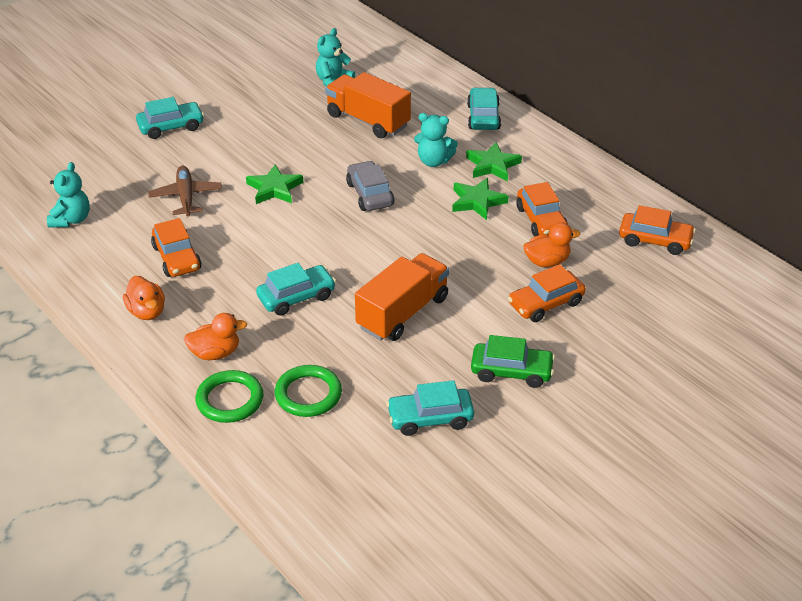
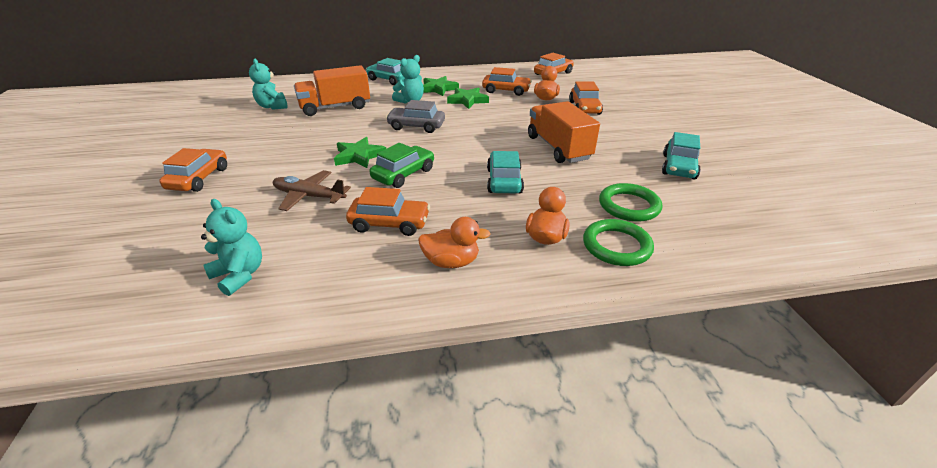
camera: 60 degrees left, 5 degrees down
turquoise car [136,97,204,139] -> orange car [159,148,227,192]
green car [471,335,555,388] -> green car moved to [369,143,434,188]

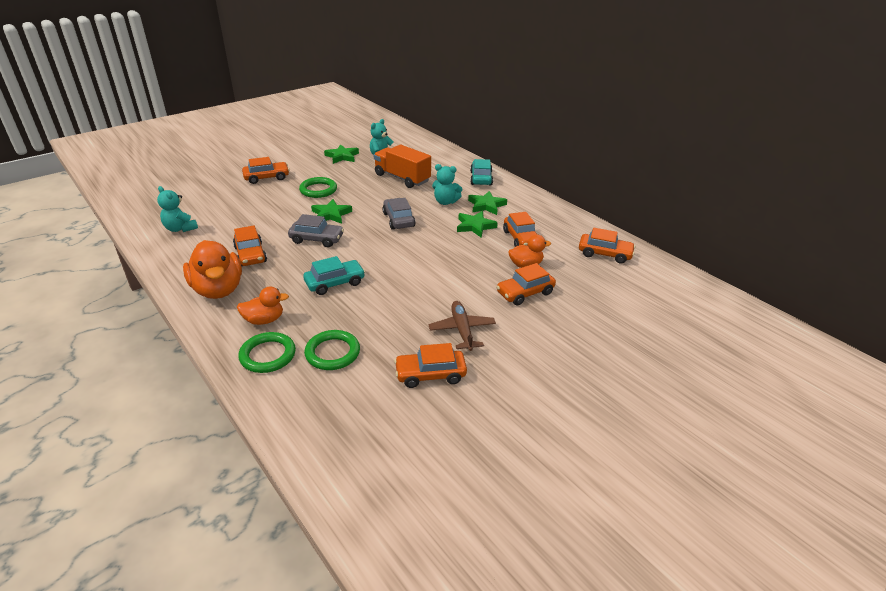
camera: 60 degrees right, 0 degrees up
turquoise teddy bear [201,199,262,296] -> turquoise teddy bear turned 120 degrees clockwise [157,186,198,232]
brown plane [273,170,351,211] -> brown plane moved to [429,301,496,351]
green car [369,143,434,188] -> grey car [288,214,344,247]
orange duck [418,217,491,268] -> orange duck [183,240,242,299], size x1.77
orange truck [528,101,600,163] -> none
turquoise car [662,132,701,180] -> orange car [394,343,467,388]
none -> green ring [299,177,337,198]
none -> green star [324,144,359,164]

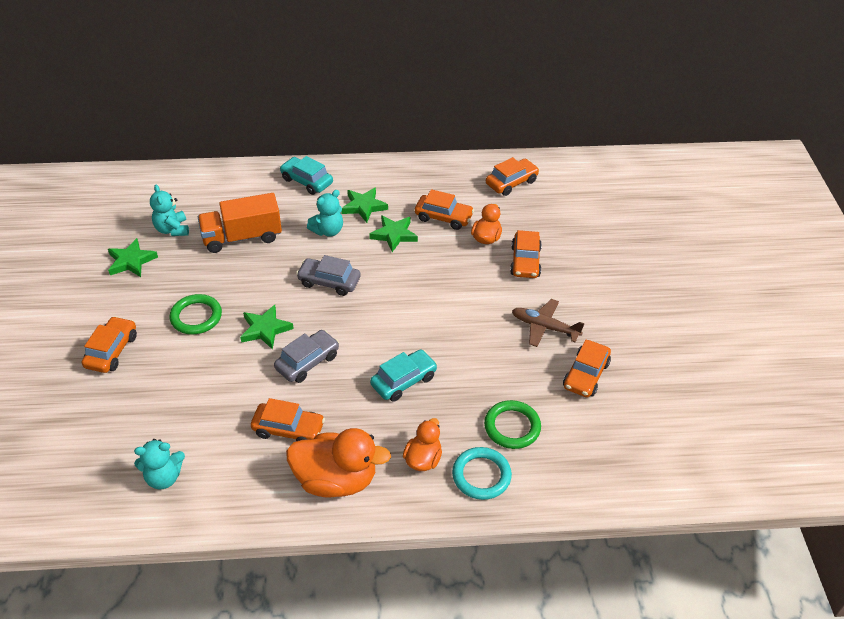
camera: 55 degrees left, 10 degrees up
green ring [238,332,296,373] -> turquoise ring [452,447,512,500]
turquoise car [303,256,365,295] -> turquoise car turned 45 degrees clockwise [370,349,437,402]

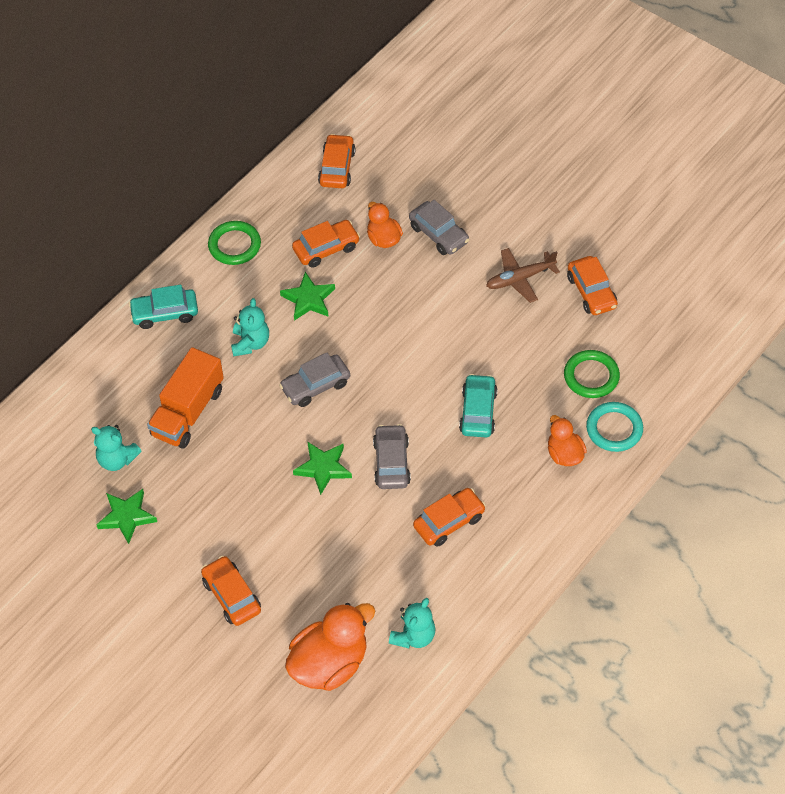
camera: 45 degrees left, 10 degrees up
green ring [169,294,222,335] -> green ring moved to [208,221,261,265]
orange duck [286,428,391,498] -> orange duck moved to [285,603,375,691]
green star [341,187,388,223] -> none
orange car [510,230,542,278] -> grey car [409,200,469,255]

